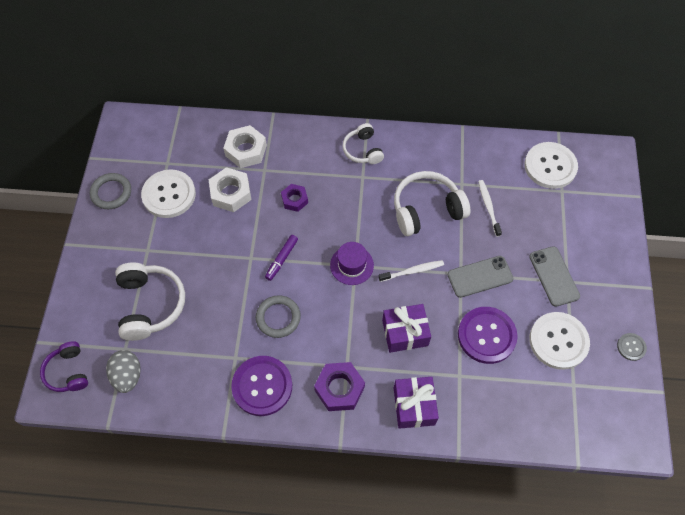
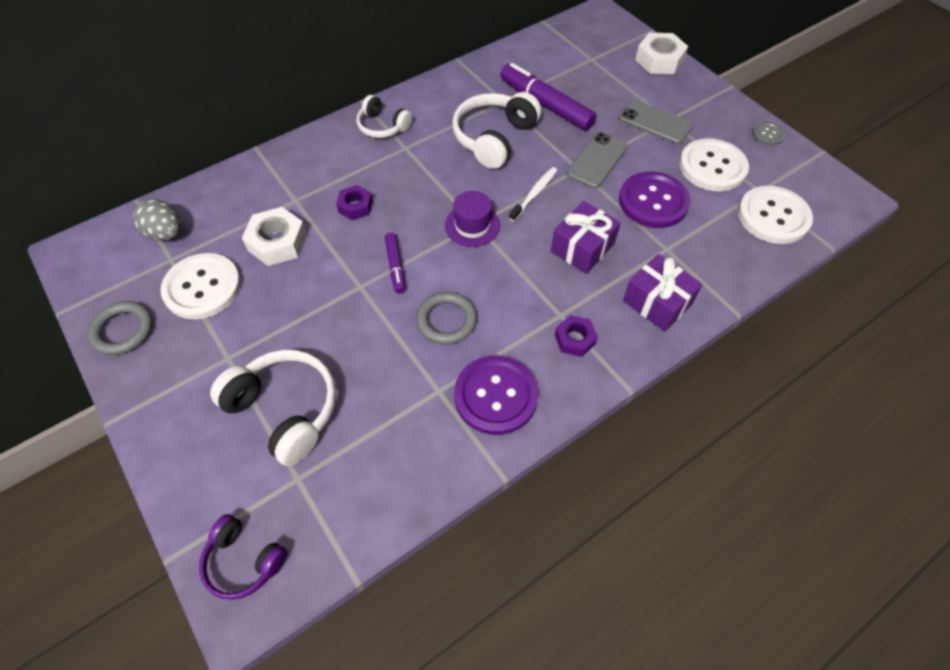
camera: 40 degrees left, 5 degrees down
grey egg [106,350,141,393] -> grey egg moved to [133,199,181,241]
white nut [223,125,267,168] -> white nut moved to [635,33,688,74]
purple nut [314,362,365,411] -> purple nut [555,315,598,357], size x0.63
white toothbrush [478,180,502,237] -> purple marker [500,63,596,130]
white button [524,142,578,189] -> white button moved to [738,186,813,244]

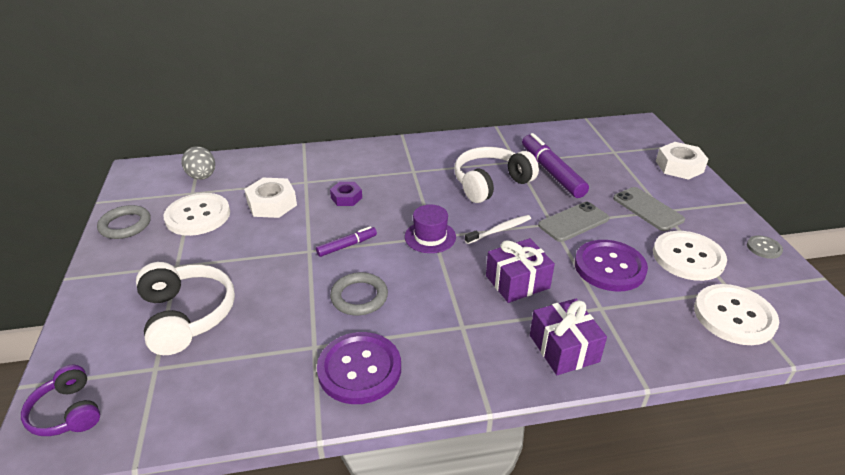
camera: 25 degrees right, 20 degrees down
white headphones [357,95,412,138] -> none
purple marker [385,232,405,293] -> purple marker turned 135 degrees counterclockwise [316,226,377,257]
purple nut [555,315,598,357] -> none

